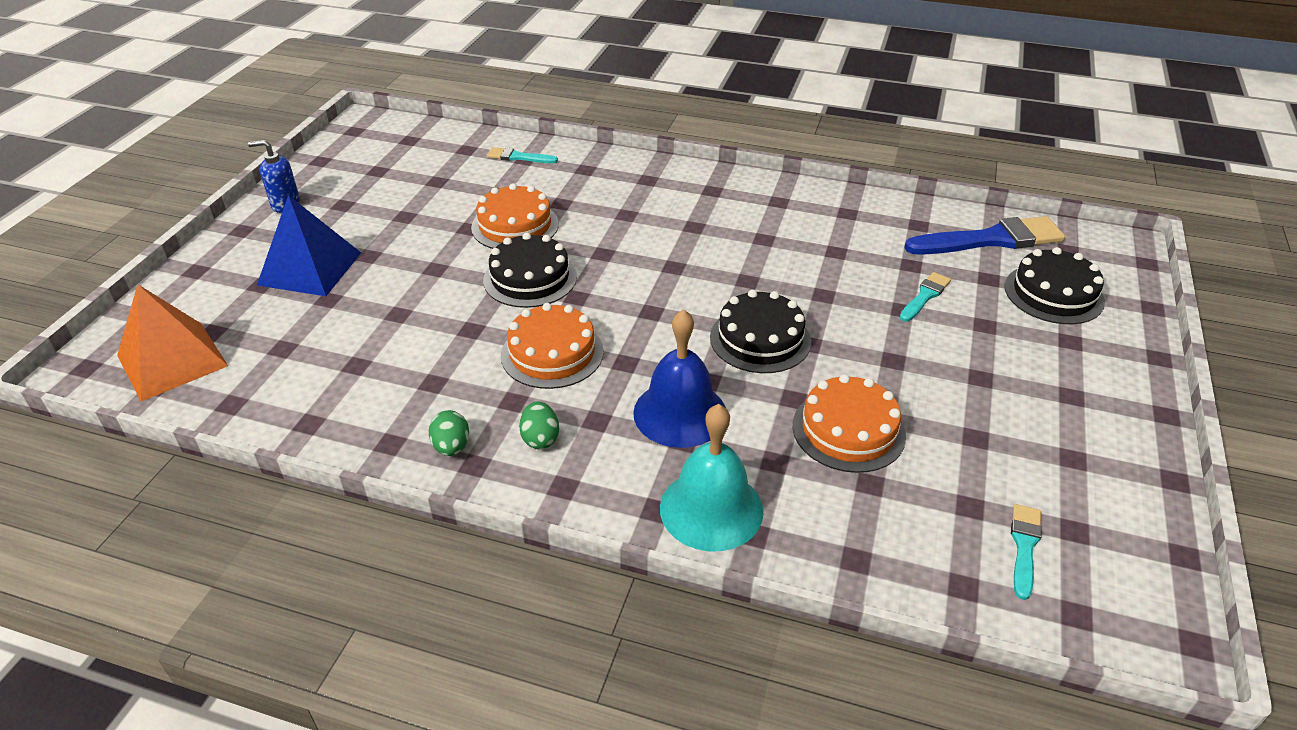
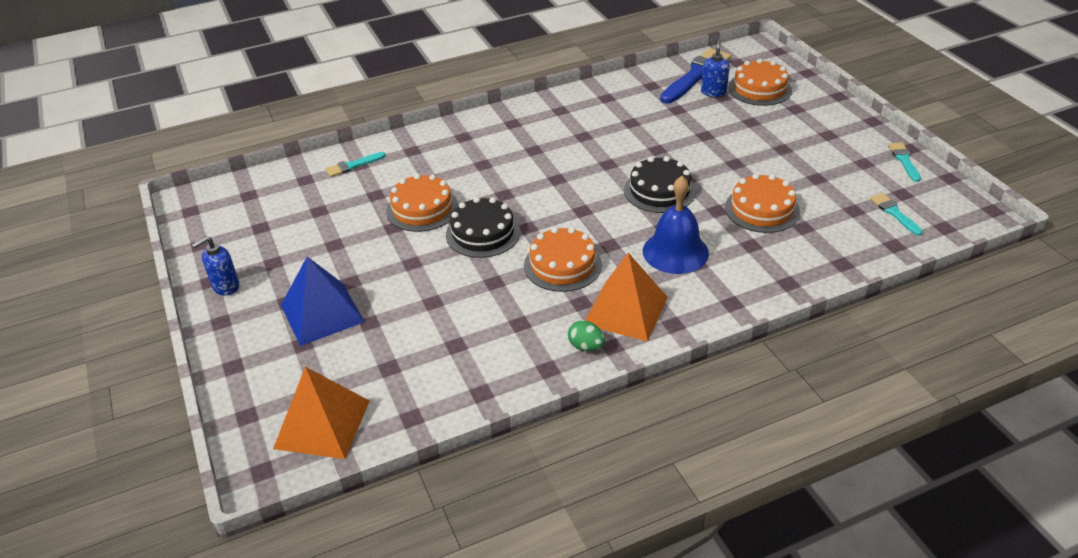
camera: 40 degrees left, 0 degrees up
green egg [519,401,559,449] -> orange pyramid [585,253,668,342]
turquoise bell [660,404,764,551] -> none
turquoise brush [900,272,951,322] -> turquoise brush moved to [888,142,921,182]
black cake [1004,247,1105,324] -> orange cake [728,59,792,106]
none -> blue soap dispenser [701,39,730,97]

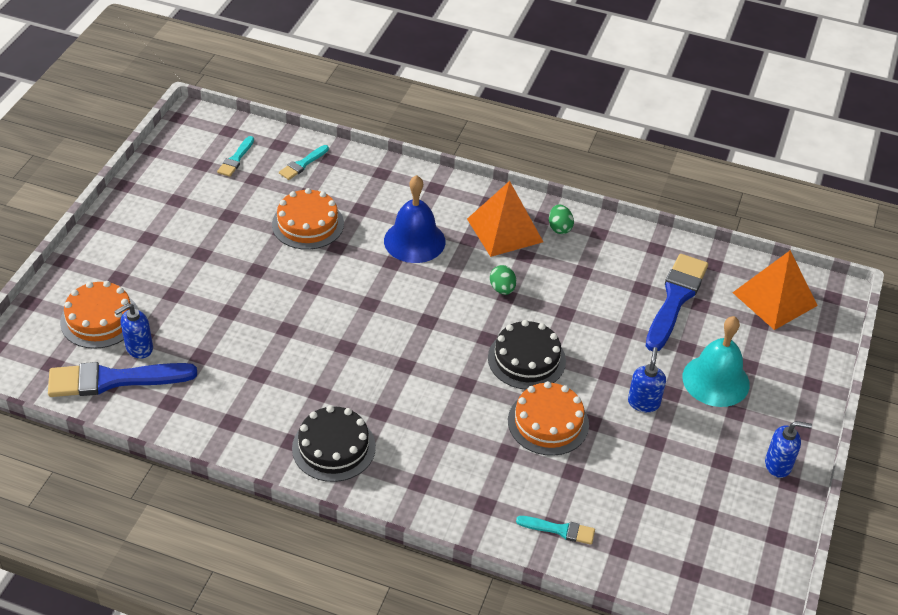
camera: 140 degrees left, 5 degrees up
blue pyramid [281,257,365,346] -> turquoise bell [682,316,750,407]
orange cake [524,227,602,292] -> green egg [490,265,516,295]
black cake [624,156,696,213] -> black cake moved to [292,405,376,482]
turquoise brush [888,142,921,182] -> turquoise brush moved to [279,145,329,180]
none -> blue soap dispenser [628,347,666,412]
none -> blue brush [646,254,708,351]

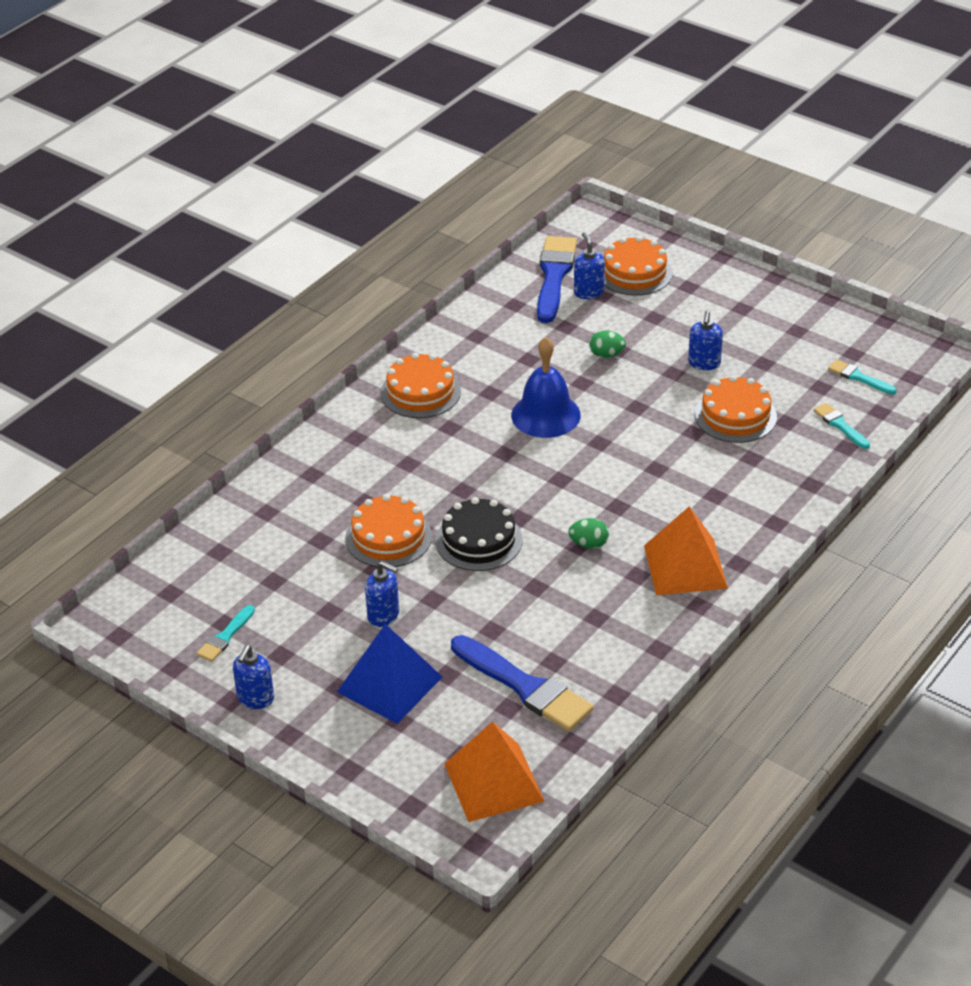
camera: 110 degrees right, 5 degrees down
black cake [292,405,376,482] -> orange cake [381,353,461,418]
blue bell [384,175,446,263] -> blue bell moved to [511,337,581,438]
turquoise brush [516,516,595,545] -> turquoise brush moved to [197,605,255,662]
green egg [549,204,574,234] -> green egg moved to [589,330,626,358]
turquoise bell [682,316,750,407] -> blue pyramid [337,624,442,724]
none -> blue soap dispenser [688,311,723,370]

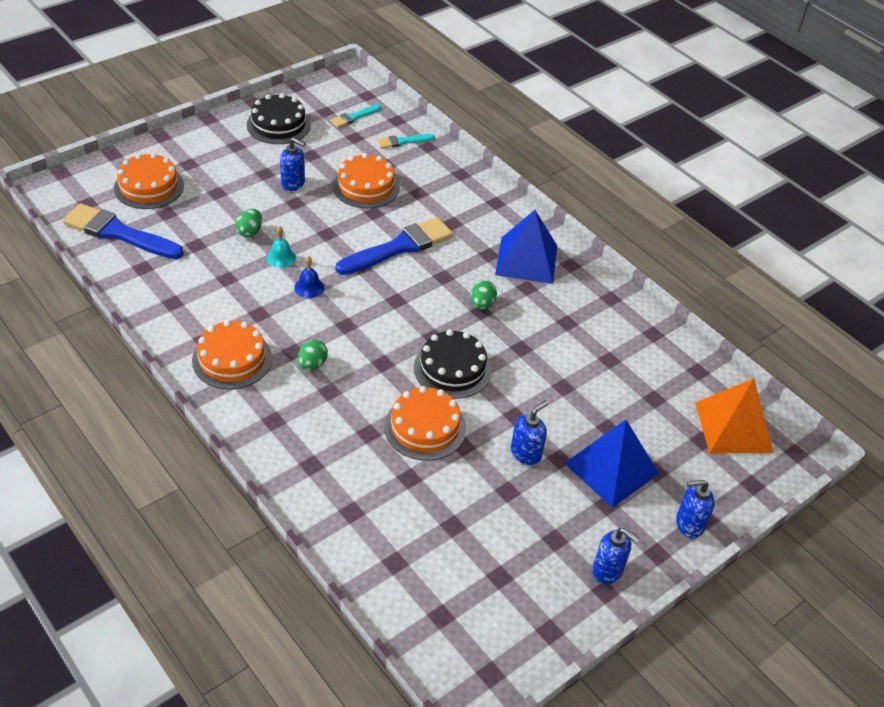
camera: 80 degrees left, 5 degrees up
turquoise brush [197,605,255,662] -> none
blue brush [451,635,594,732] -> blue brush moved to [336,217,453,275]
blue bell [511,337,581,438] -> blue bell [294,256,324,298], size x0.48
blue soap dispenser [574,232,605,299] -> blue soap dispenser moved to [676,480,715,538]
orange pyramid [644,506,728,595] -> blue pyramid [495,210,557,284]
none -> black cake [247,93,311,144]
none -> turquoise bell [267,226,296,268]
none -> green egg [298,340,328,370]

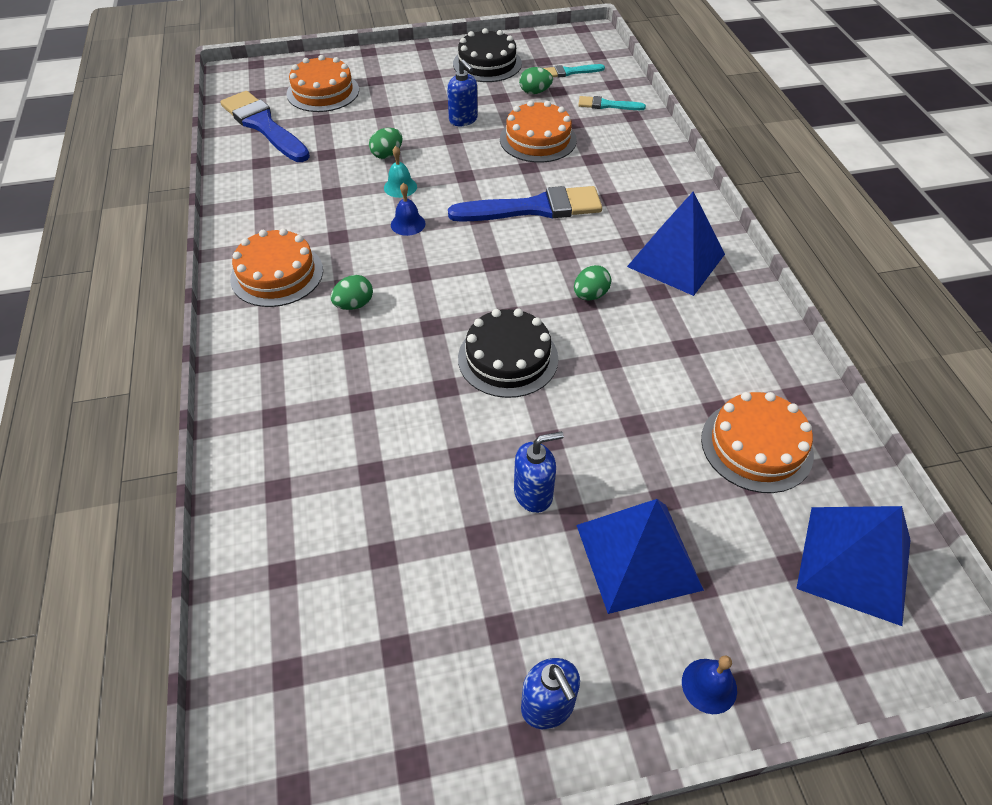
camera: 30 degrees right, 5 degrees up
orange cake [384,386,466,461] -> orange cake moved to [701,392,814,493]
blue soap dispenser [676,480,715,538] -> blue bell [682,655,737,714]
orange pyramid [696,378,774,453] -> blue pyramid [796,506,910,626]
none -> green egg [519,67,553,94]

